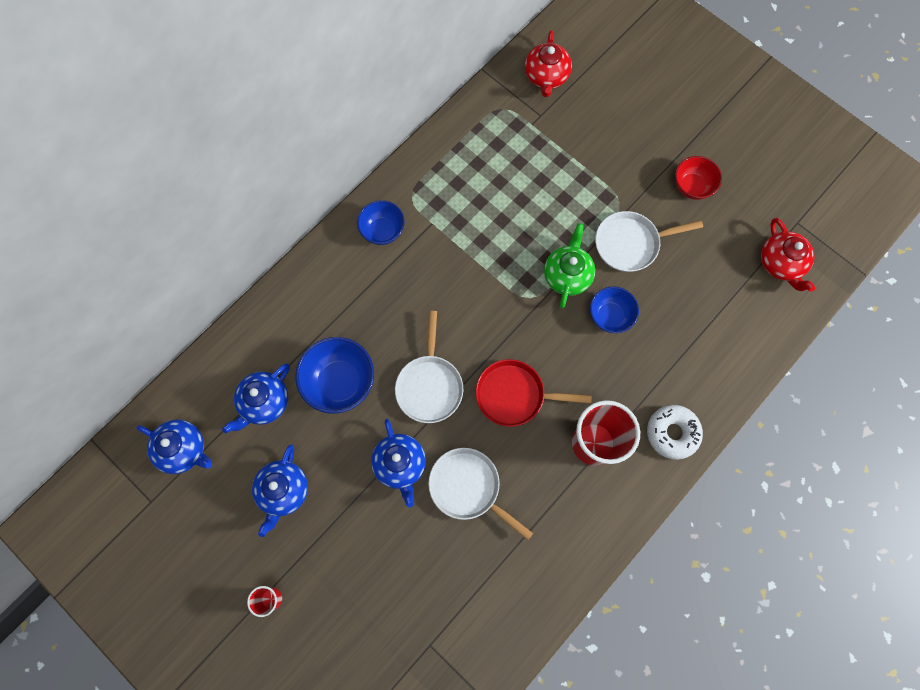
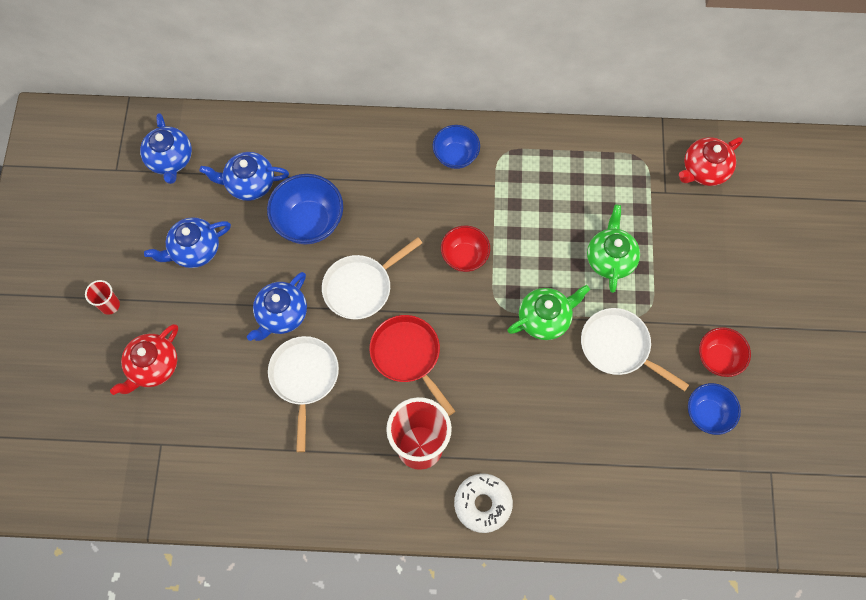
camera: 50 degrees right, 5 degrees down
blue bowl [590,286,639,333] -> blue bowl moved to [688,383,741,435]
red teapot [761,218,815,292] -> red teapot moved to [110,324,178,395]
none -> red bowl [441,226,490,272]
none -> green teapot [587,205,640,293]

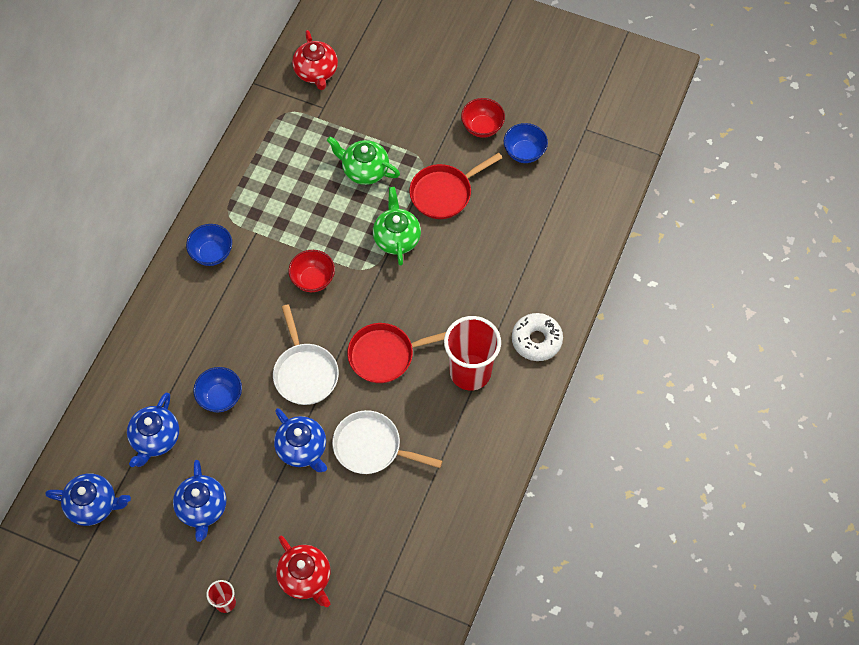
camera: 70 degrees left, 5 degrees down
blue bowl [267,174,343,245] -> blue bowl [193,367,242,412], size x0.65
white pan [581,308,689,391] -> red pan [409,153,502,219]

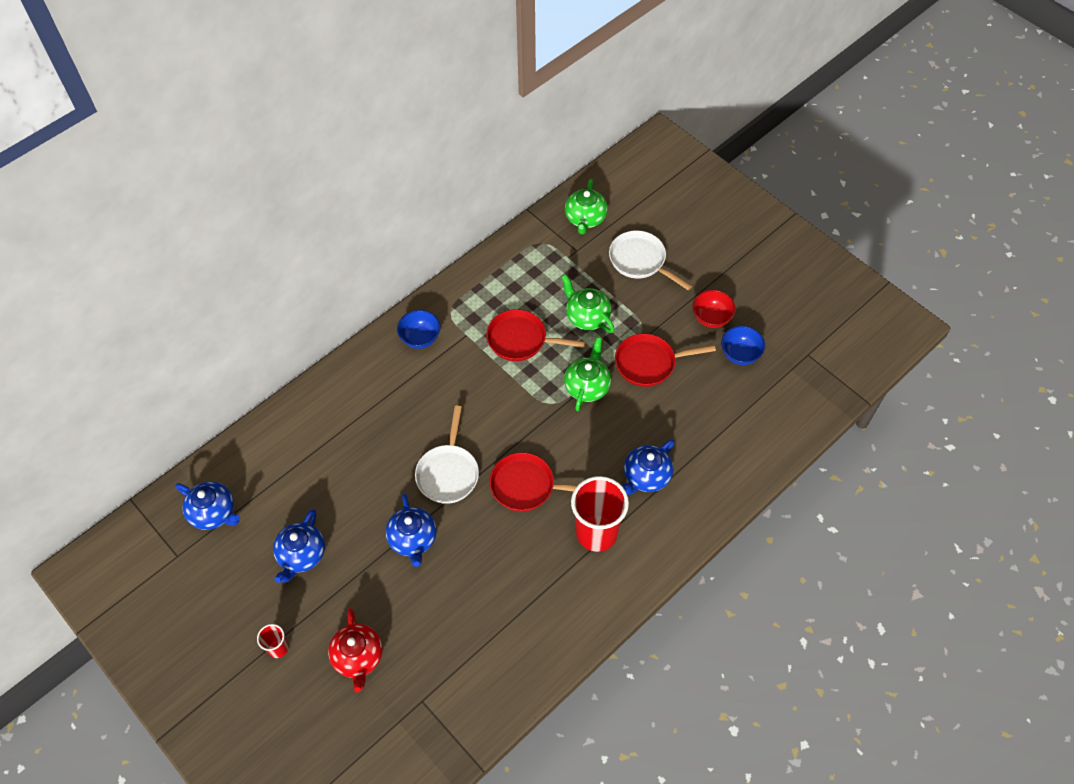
camera: 25 degrees right, 5 degrees down
blue teapot [127,392,179,467] -> blue teapot moved to [622,439,675,495]
blue bowl [193,367,242,412] -> none
red bowl [288,250,335,292] -> none
red teapot [292,30,338,90] -> green teapot [565,179,608,234]
white pan [332,410,443,474] -> white pan moved to [609,230,692,290]
white donut [512,313,563,361] -> none
none -> red pan [486,309,586,361]

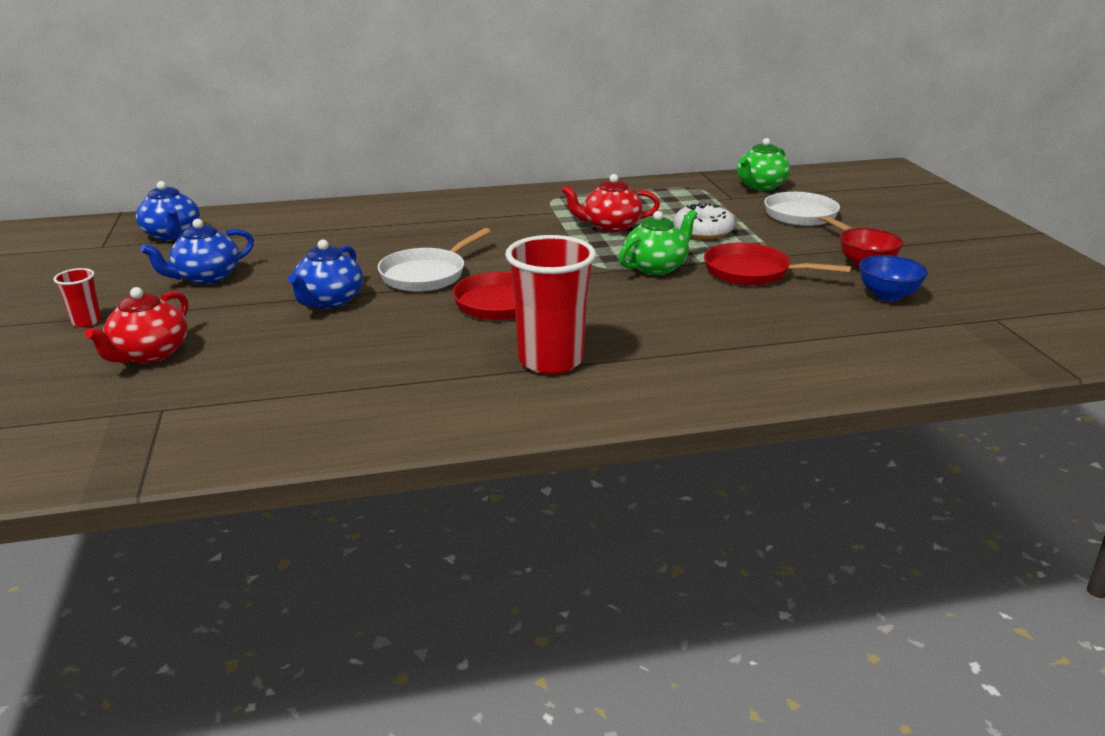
camera: 30 degrees right, 30 degrees down
blue bowl [397,310,440,349] -> none
red pan [486,309,586,361] -> red teapot [561,174,660,233]
green teapot [561,274,615,333] -> white donut [674,203,735,239]
blue teapot [622,439,675,495] -> none

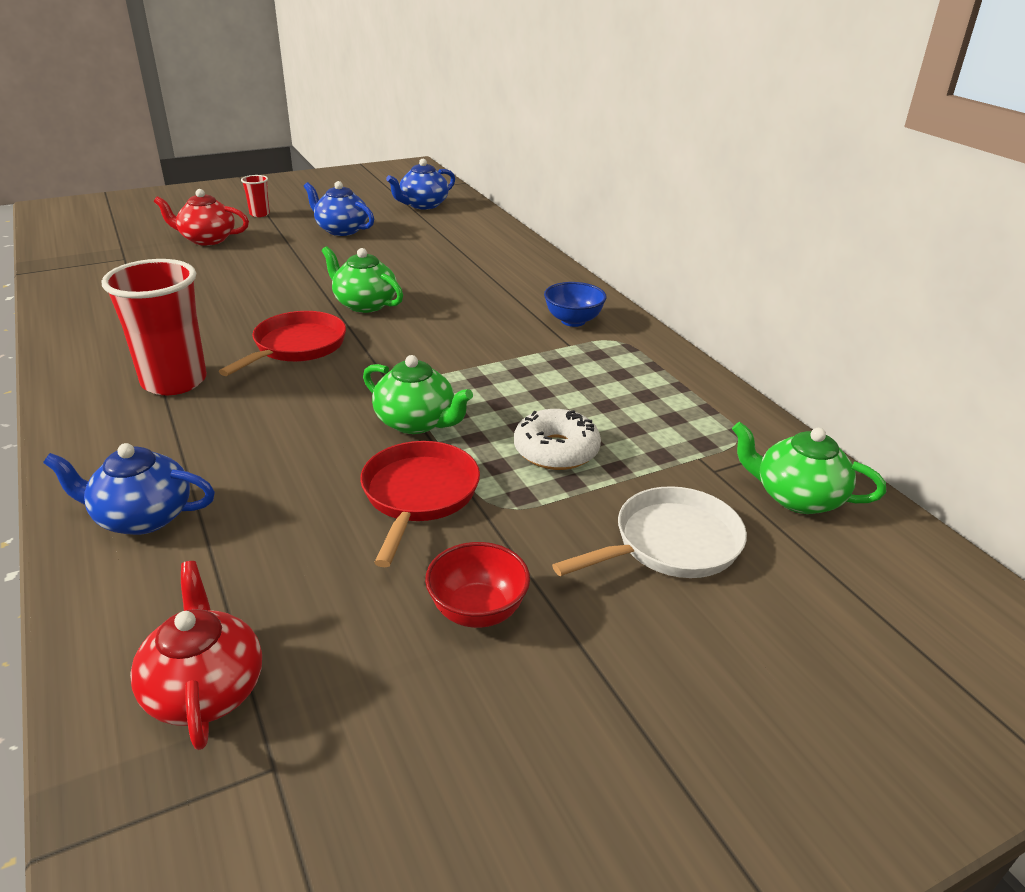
camera: 75 degrees right, 5 degrees up
blue teapot [288,240,363,309] -> blue teapot moved to [43,443,215,535]
white pan [378,228,491,292] -> green teapot [322,246,403,313]
red teapot [561,174,660,233] -> red teapot moved to [130,561,262,750]
blue bowl [859,255,928,301] -> blue bowl moved to [544,282,607,327]

